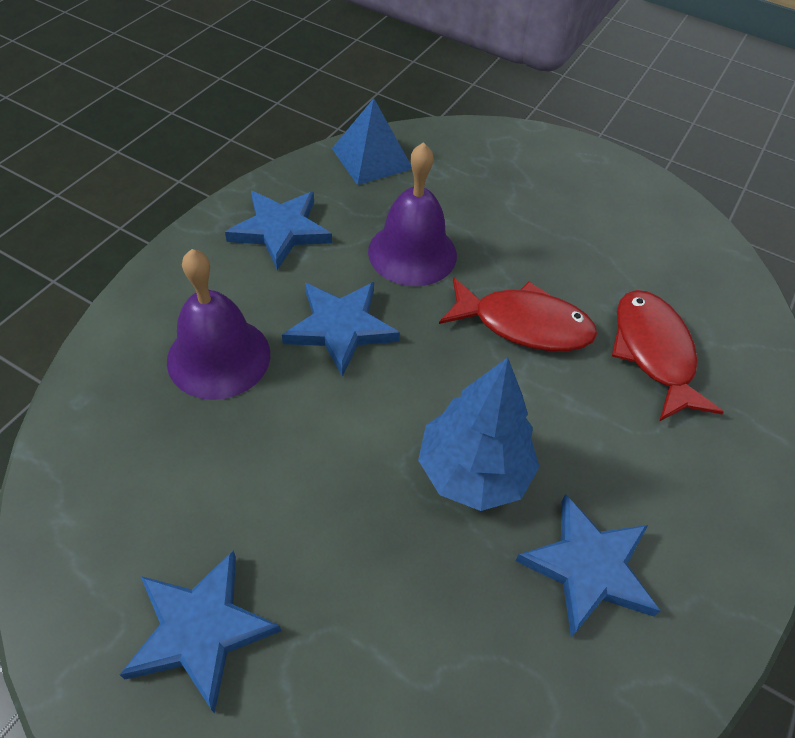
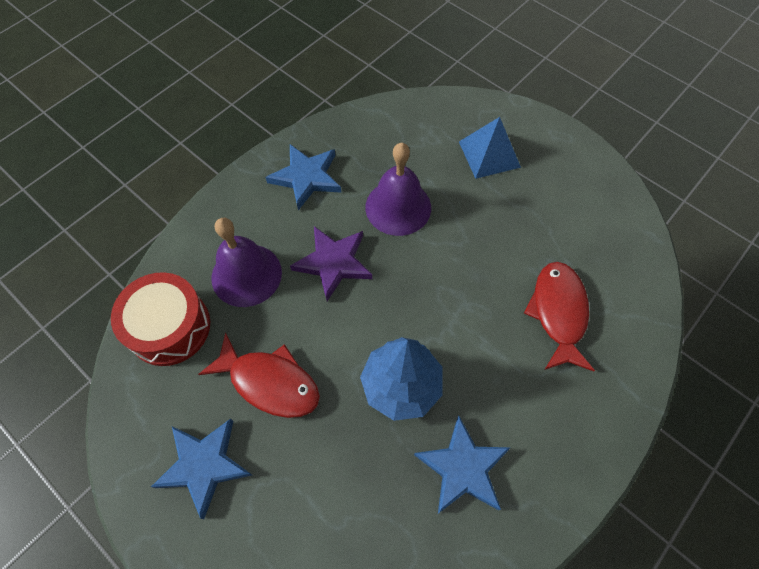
camera: 15 degrees right, 10 degrees up
blue star [282,282,400,377] -> purple star [290,226,372,301]
blue pyramid [332,98,412,185] -> blue pyramid moved to [459,117,521,179]
red fish [439,277,597,352] -> red fish moved to [198,332,320,418]
none -> red drum [111,272,210,366]

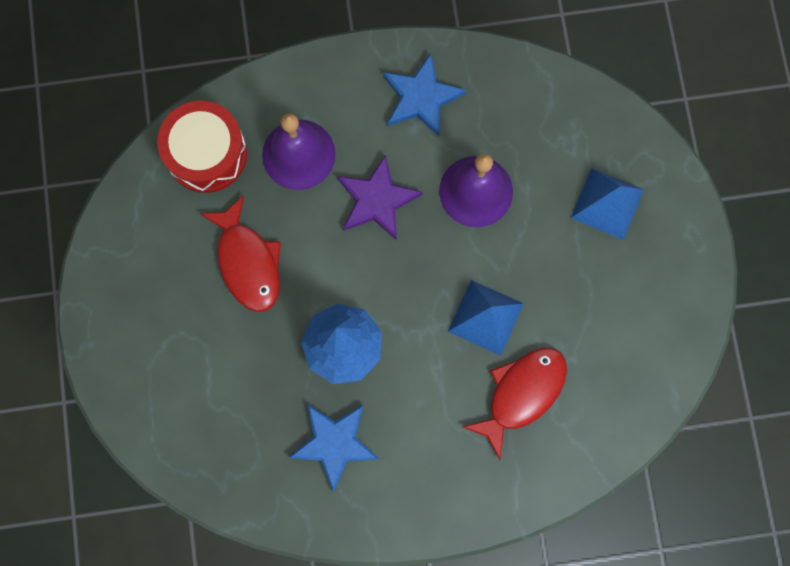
camera: 40 degrees right, 15 degrees up
blue star [151,419,252,519] -> none
none -> blue pyramid [448,280,524,356]

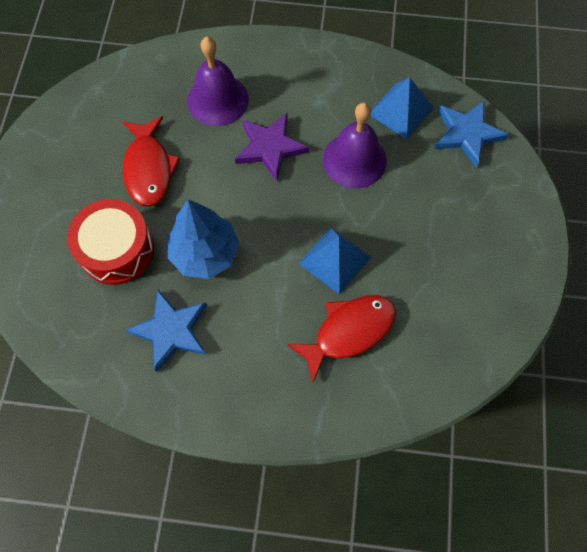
camera: 15 degrees right, 10 degrees down
red drum [157,101,247,193] -> red drum moved to [67,199,154,285]
blue star [383,54,466,136] -> blue star moved to [434,101,509,168]
blue pyramid [571,168,644,240] -> blue pyramid moved to [370,77,434,139]

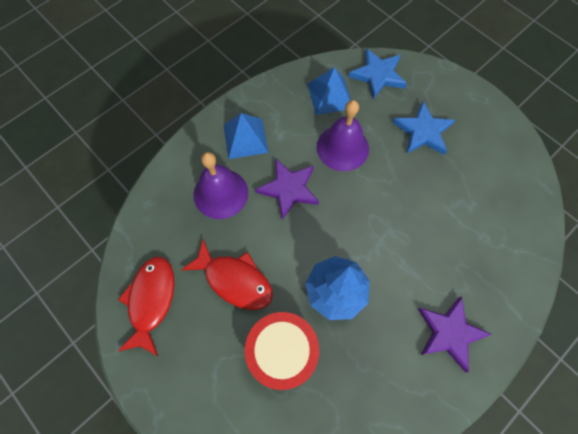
camera: 50 degrees left, 0 degrees up
blue star [126,290,207,372] -> blue star moved to [393,101,455,155]
red fish [287,295,396,383] -> red fish moved to [118,256,174,356]
blue pyramid [299,228,371,295] -> blue pyramid moved to [223,113,268,159]
none -> purple star [418,296,492,372]

